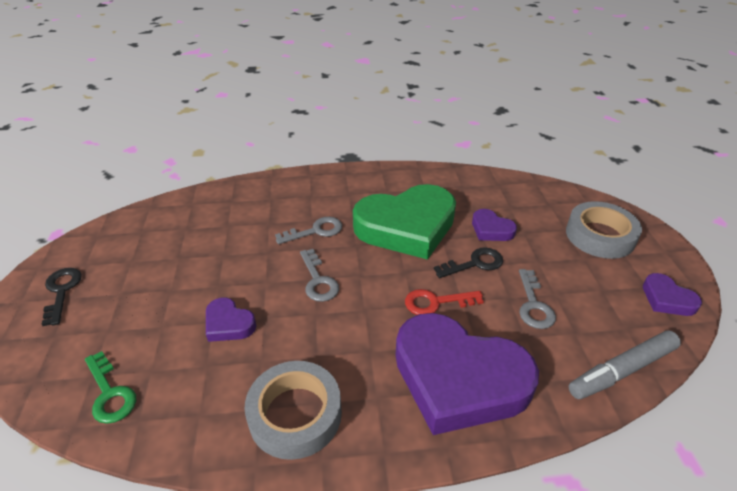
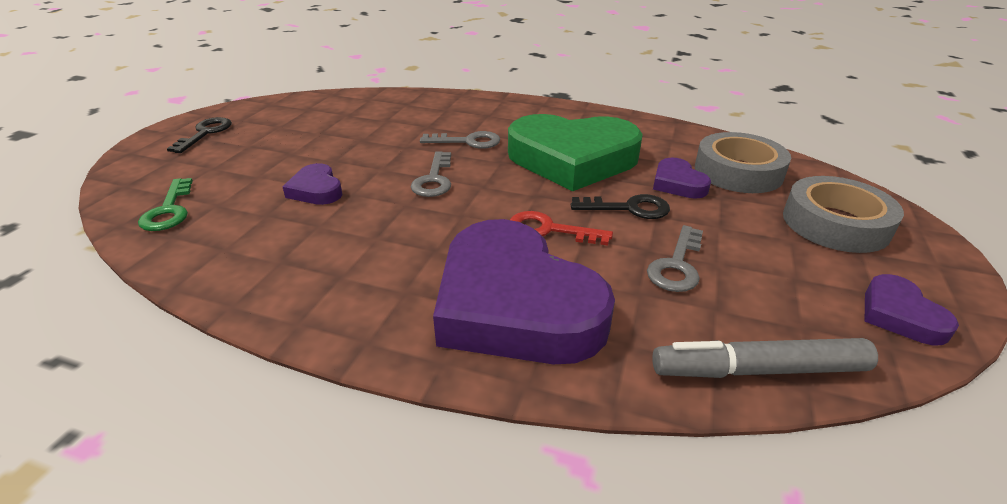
camera: 25 degrees right, 5 degrees down
grey tape [245,361,342,460] -> grey tape moved to [695,132,791,193]

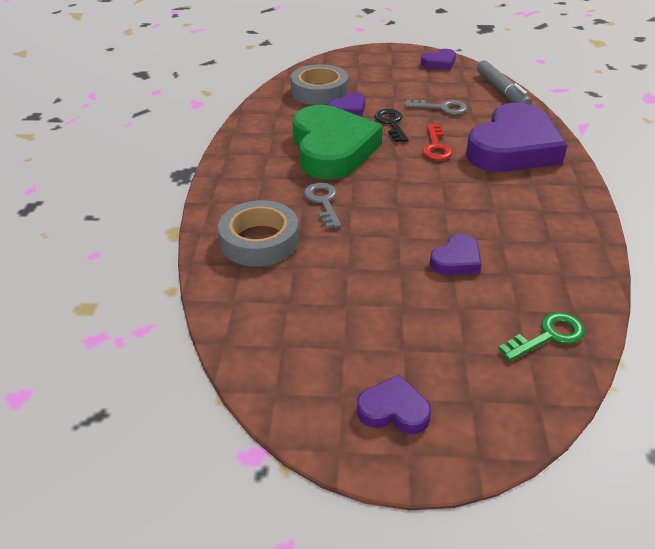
camera: 105 degrees left, 5 degrees up
black key [167,117,232,153] -> purple heart [357,375,431,434]
grey key [411,151,451,197] -> none
grey tape [783,176,904,253] -> grey tape moved to [218,200,299,267]

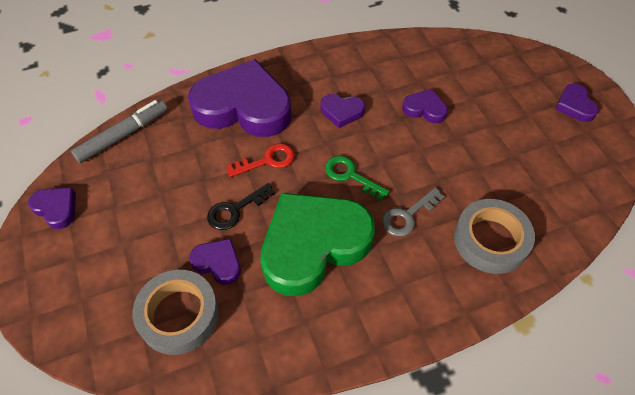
camera: 115 degrees left, 15 degrees up
grey key [404,99,467,115] -> none
green key [498,312,585,361] -> green key moved to [325,156,389,201]
none -> purple heart [321,94,365,128]

